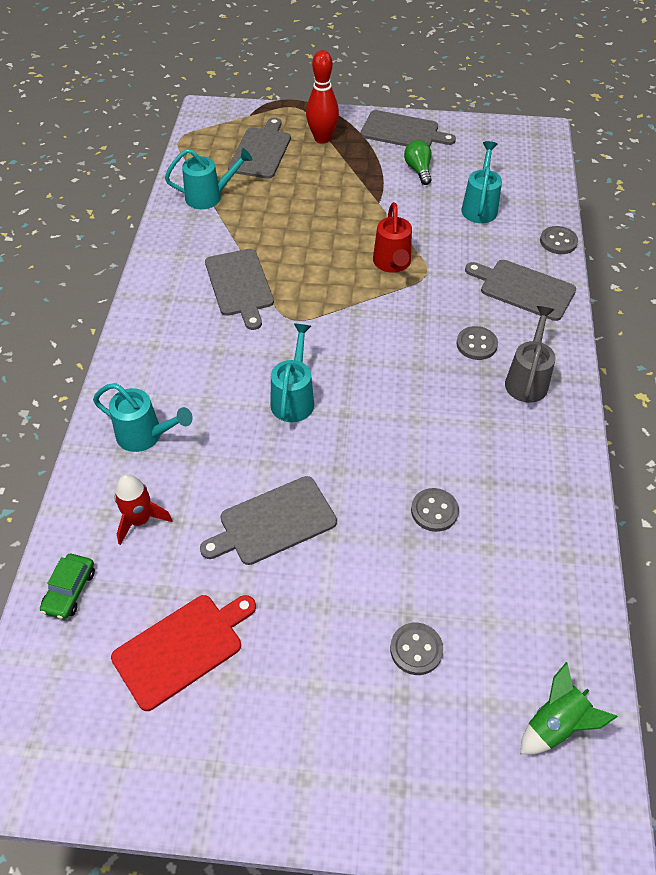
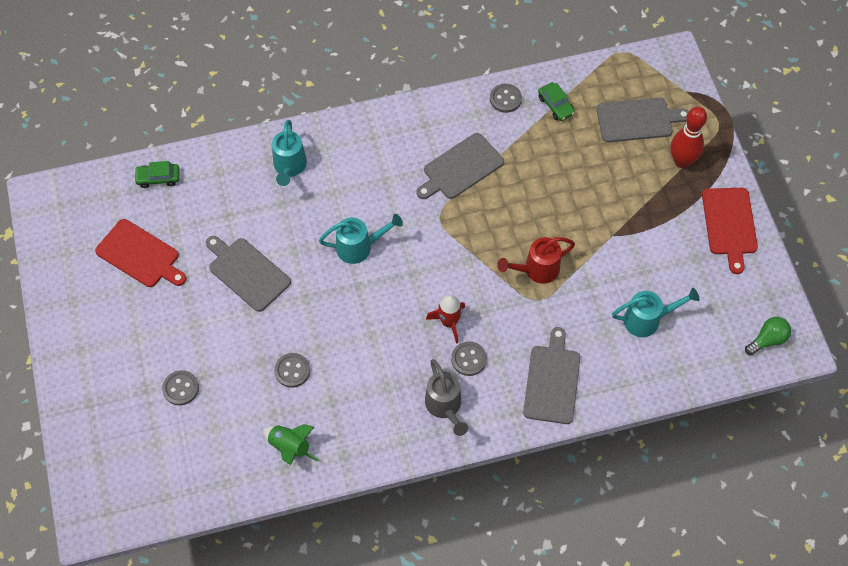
camera: 70 degrees right, 10 degrees up
red rocket [115,474,172,545] -> red rocket moved to [426,295,465,344]
turquoise watering can [165,148,252,209] -> green car [538,82,575,121]
grey cutting board [361,110,456,147] -> red cutting board [702,188,758,274]
green light bulb [404,140,432,185] -> green light bulb moved to [745,317,791,355]
grey watering can [505,306,556,403] -> grey watering can turned 75 degrees clockwise [425,359,468,436]
green rocket [520,662,618,755] -> green rocket moved to [263,424,319,465]
grey button [540,226,578,254] -> grey button moved to [490,84,522,113]

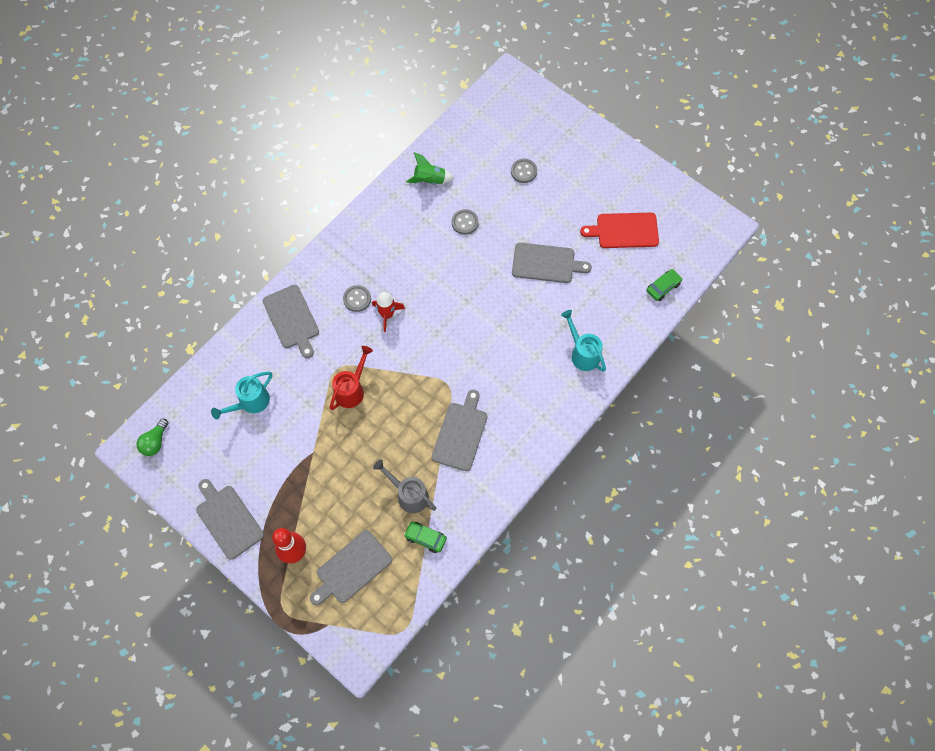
camera: 145 degrees right, 5 degrees up
turquoise watering can [319,214,403,264] -> none
grey watering can [425,359,468,436] -> grey watering can moved to [373,459,436,513]
grey button [490,84,522,113] -> none
red cutting board [702,188,758,274] -> grey cutting board [196,479,264,560]

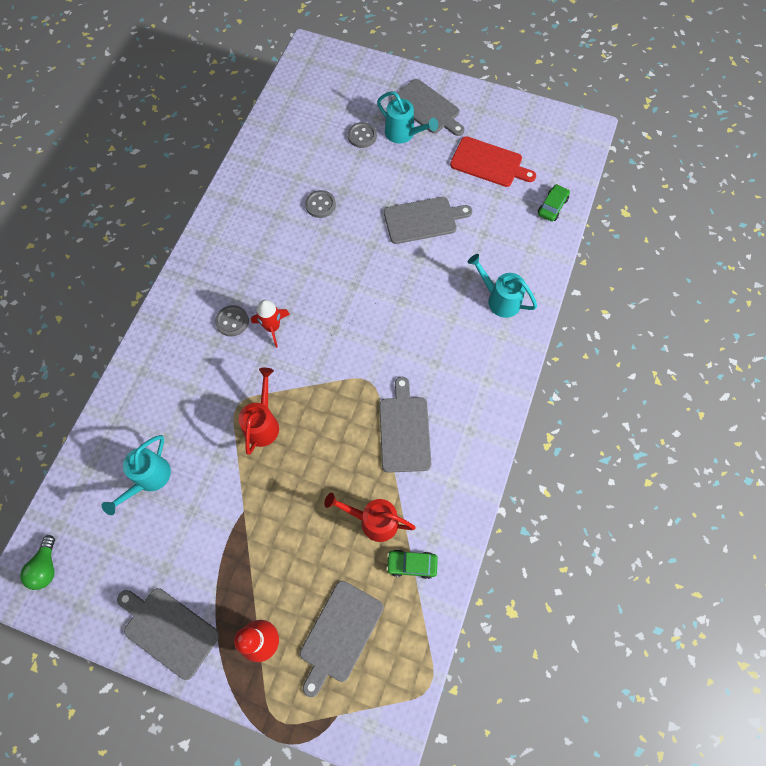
camera: 20 degrees left, 0 degrees up
grey cutting board [262,285,319,358] -> grey cutting board moved to [391,79,464,136]
grey watering can [373,459,436,513] -> red watering can [324,493,416,542]
green rocket [406,152,454,184] -> none
red cutting board [580,213,659,248] -> red cutting board turned 135 degrees counterclockwise [450,136,536,187]
none -> turquoise watering can [377,92,438,144]

